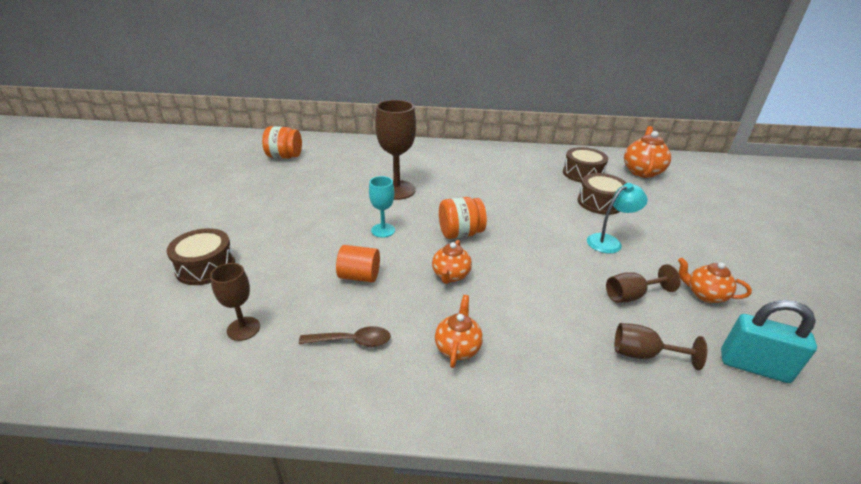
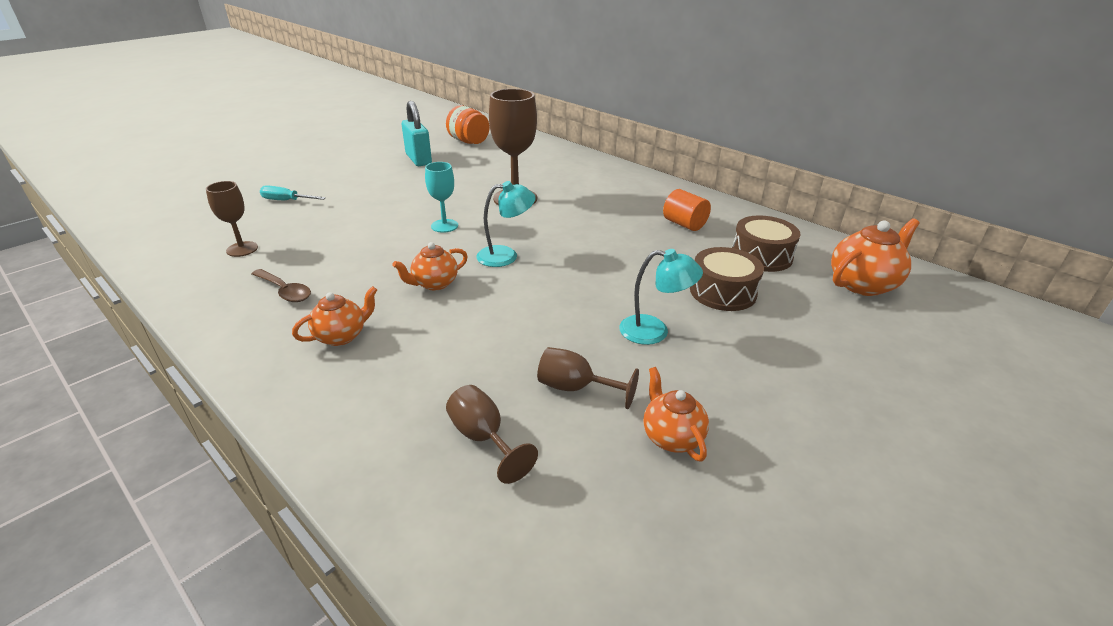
camera: 40 degrees right, 0 degrees up
brown drum [167,228,235,285] -> turquoise screwdriver [260,185,326,200]
orange cylinder [336,245,380,282] -> orange cylinder moved to [663,189,711,231]
orange jar [439,197,487,239] -> turquoise lamp [477,181,536,267]
turquoise padlock [721,300,817,383] -> turquoise padlock moved to [402,101,432,166]

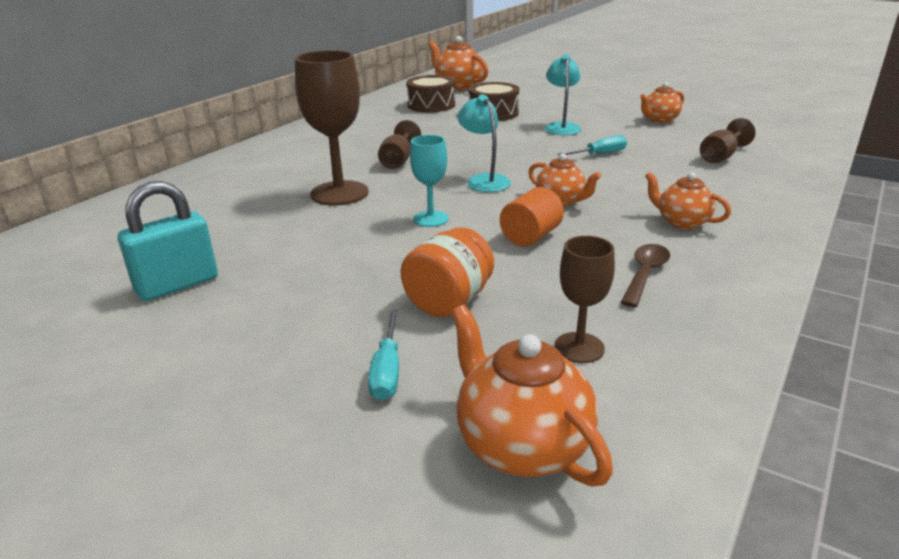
camera: 100 degrees left, 5 degrees down
orange jar [446,105,490,144] -> orange jar moved to [401,227,494,317]
brown goblet [537,347,639,409] -> brown goblet moved to [378,120,421,169]
orange cylinder [663,189,711,231] -> orange cylinder moved to [500,187,564,247]
none -> orange teapot [451,305,613,487]
none -> turquoise screwdriver [557,135,627,155]

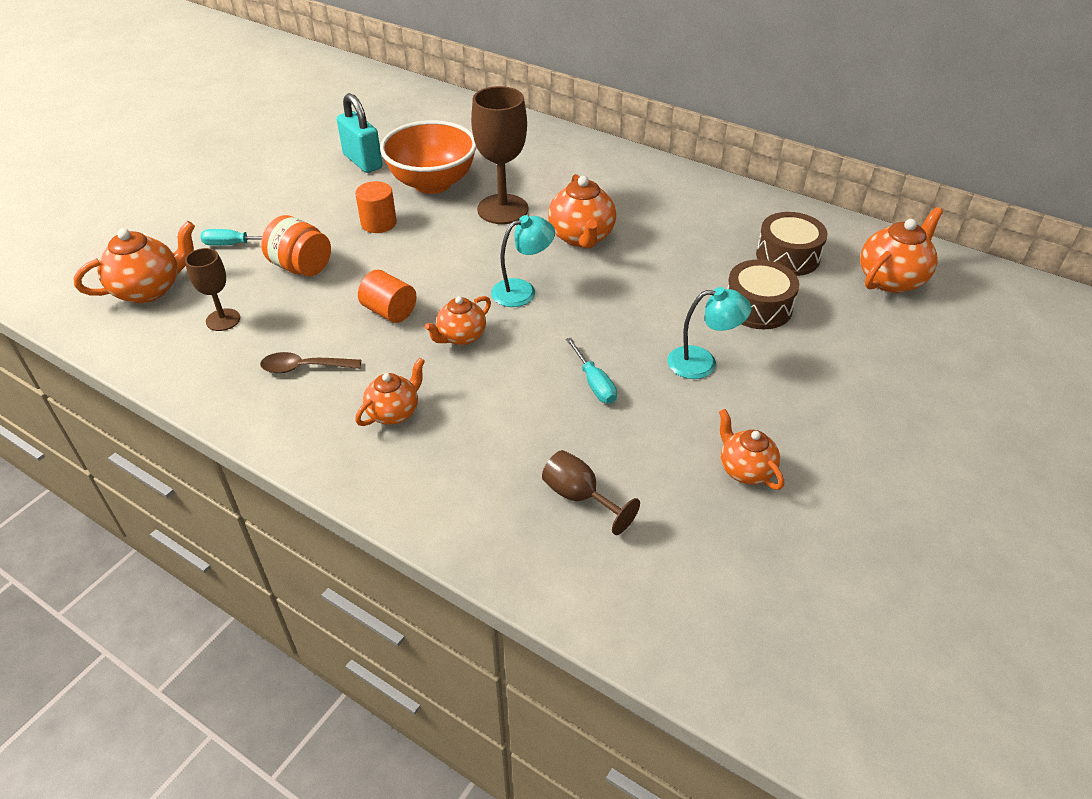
camera: 90 degrees right, 15 degrees up
brown goblet [378,120,421,169] -> orange teapot [548,174,616,248]
turquoise goblet [410,135,449,227] -> none
brown spoon [620,244,670,307] -> brown spoon turned 150 degrees clockwise [260,352,361,373]
none -> orange cylinder [355,181,397,233]
none -> orange bowl [380,120,477,194]

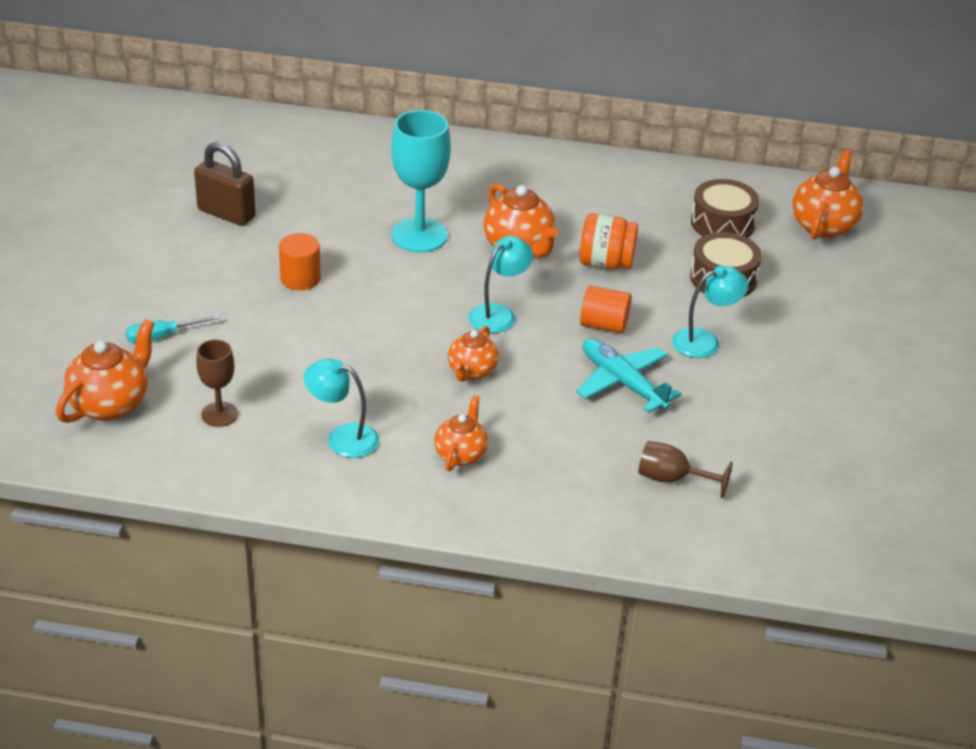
camera: 25 degrees left, 5 degrees down
brown spoon [260,352,361,373] -> turquoise lamp [303,359,379,458]
orange jar [261,215,331,276] -> orange jar moved to [579,213,638,270]
turquoise padlock [337,93,382,173] -> brown padlock [194,142,256,226]
orange cylinder [358,270,417,323] -> orange cylinder moved to [580,286,631,334]
orange bowl [380,120,477,194] -> none
brown goblet [471,86,528,224] -> turquoise goblet [391,110,451,252]
turquoise screwdriver [566,338,617,404] -> turquoise plane [576,339,681,413]
orange teapot [719,409,784,490] -> none

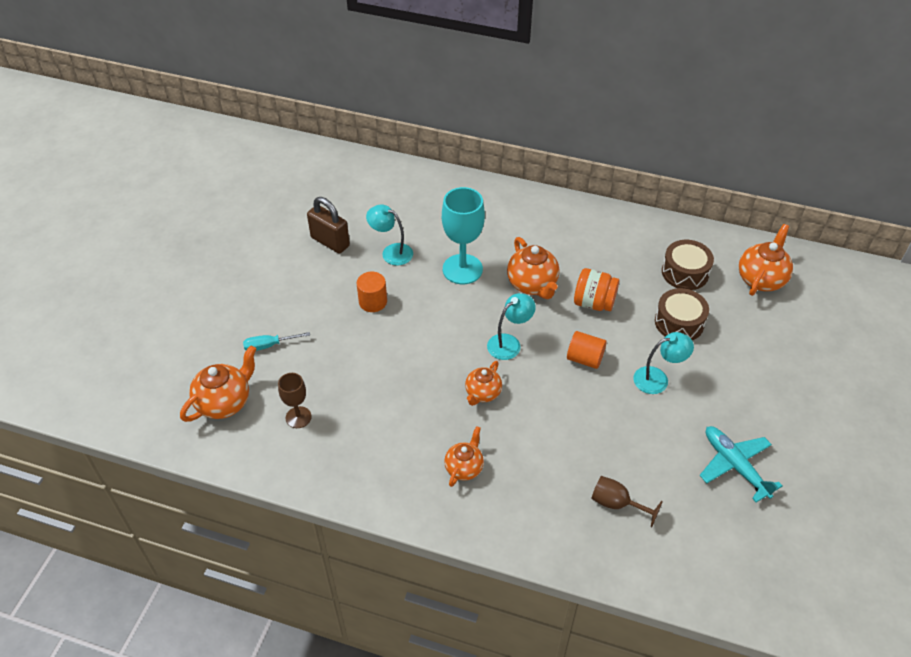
camera: 10 degrees right, 10 degrees up
turquoise lamp [303,359,379,458] -> turquoise lamp moved to [366,205,413,265]
turquoise plane [576,339,681,413] -> turquoise plane moved to [699,426,783,503]

